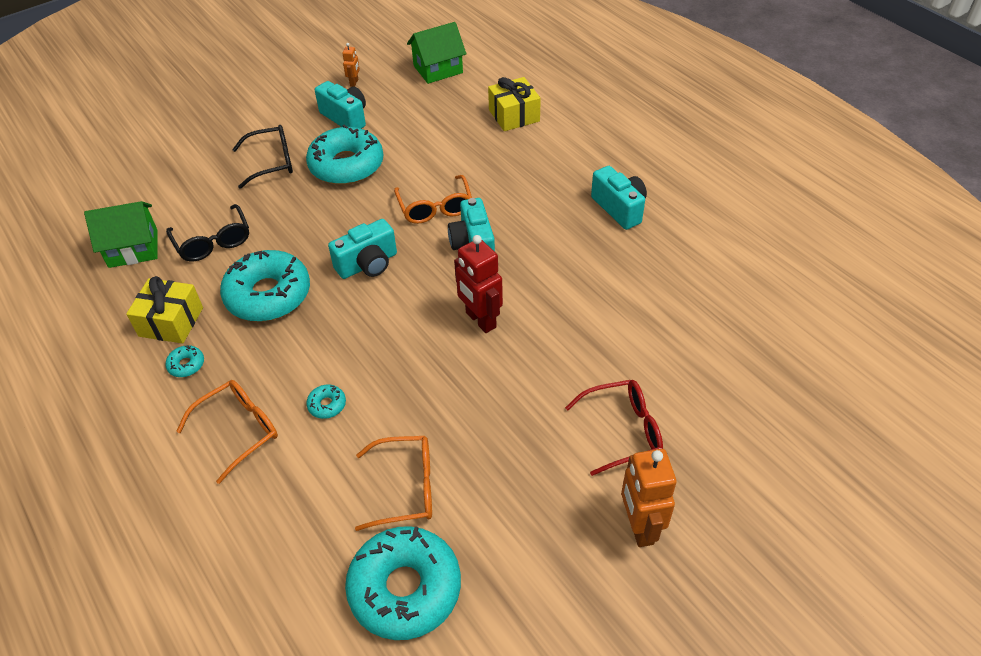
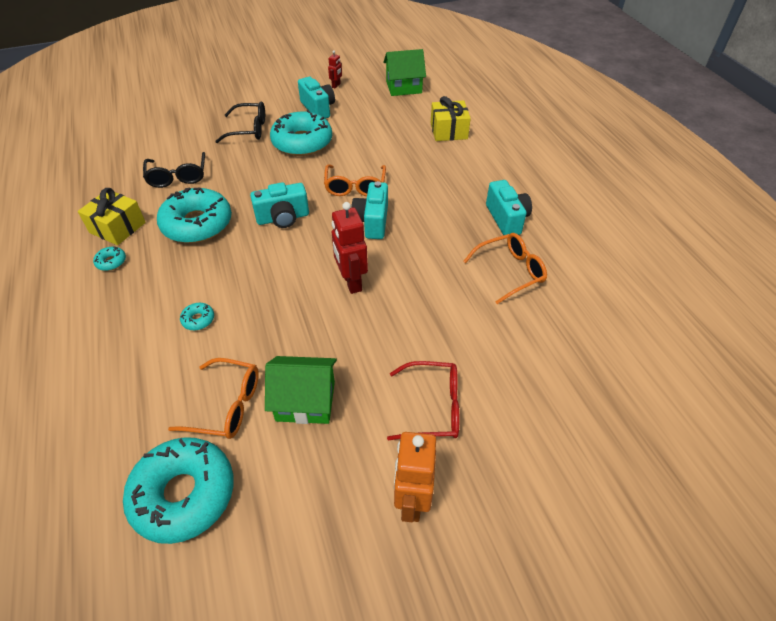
camera: 15 degrees right, 0 degrees up
green house [84,201,158,268] -> green house moved to [265,356,337,424]
orange glasses [176,380,278,484] -> orange glasses moved to [463,233,547,304]
orange robot [342,43,360,87] -> red robot [328,50,342,89]

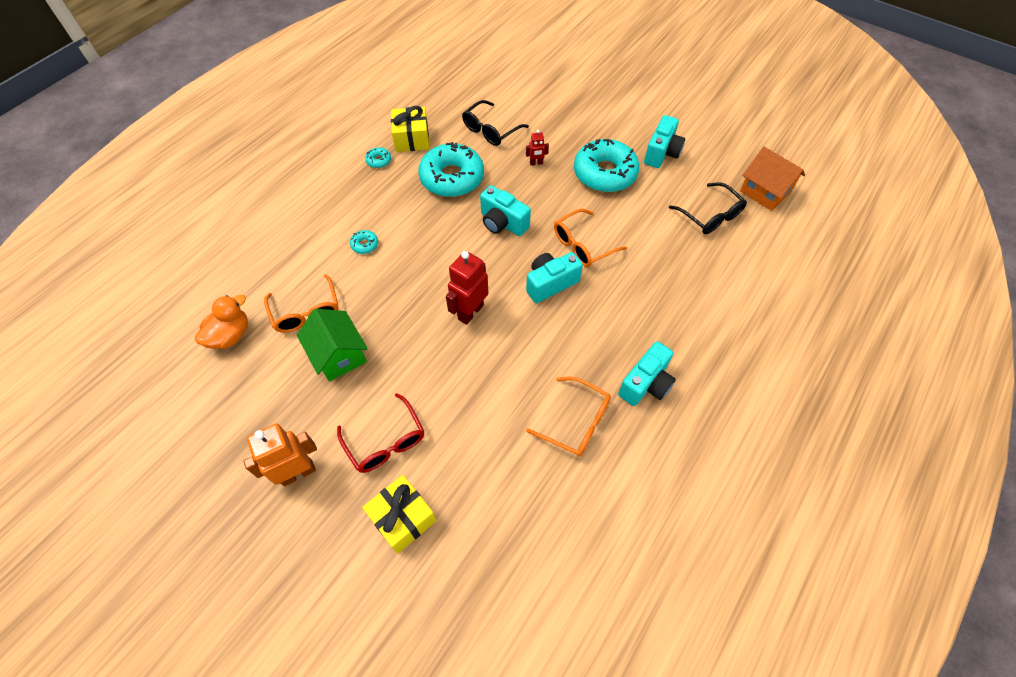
camera: 55 degrees right, 10 degrees up
turquoise donut [123,437,234,544] -> orange duck [195,295,248,349]
black glasses [215,101,265,143] -> black glasses moved to [669,182,747,234]
red robot [328,50,342,89] -> red robot moved to [526,130,549,166]
green house [383,49,426,96] -> orange house [740,147,805,211]
yellow gift [431,96,471,141] -> yellow gift moved to [362,475,437,554]

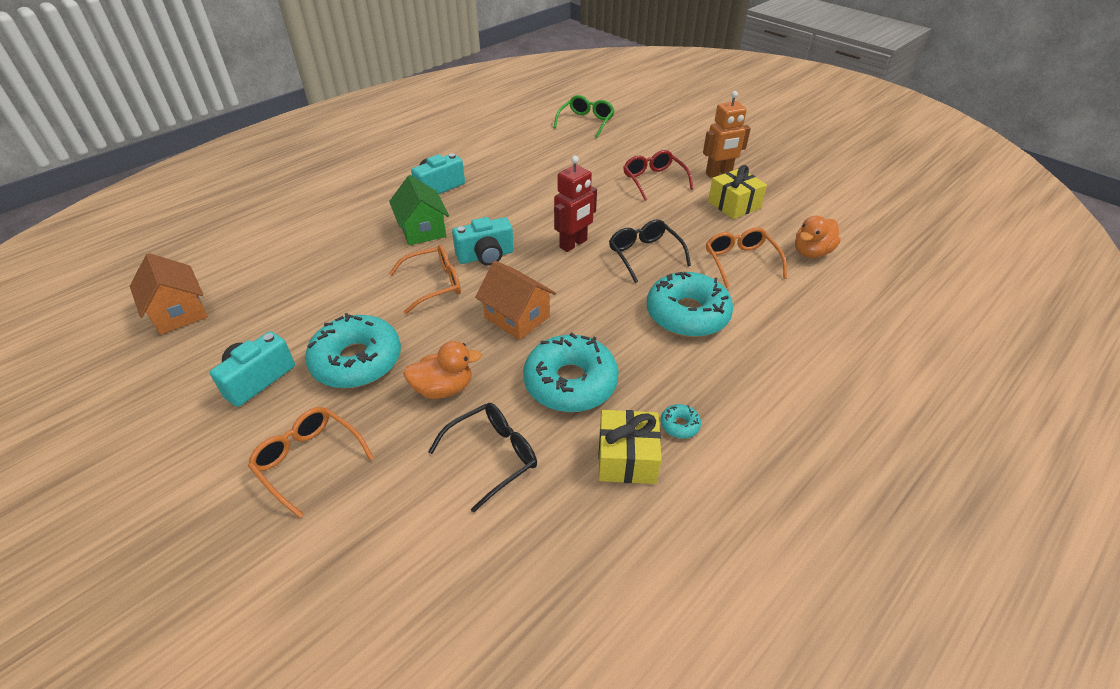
camera: 170 degrees left, 15 degrees down
green house [297,309,368,381] -> green house moved to [389,175,449,245]
turquoise donut [350,230,378,254] -> turquoise donut [647,272,733,337], size x2.50
yellow gift [362,475,437,554] -> yellow gift moved to [708,165,767,219]
turquoise camera [480,185,531,236] -> orange house [475,261,556,340]
red robot [526,130,549,166] -> orange duck [403,341,482,399]
orange glasses [526,377,611,457] -> orange glasses moved to [248,407,374,518]
black glasses [669,182,747,234] -> black glasses moved to [609,219,691,283]
none -> green glasses [553,95,615,138]

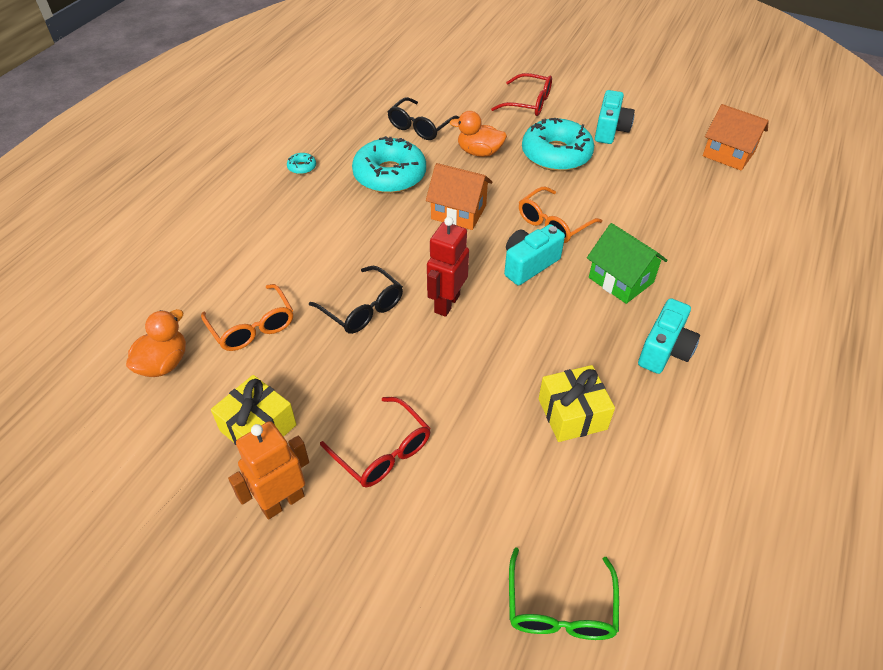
camera: 160 degrees right, 5 degrees up
orange glasses [248,407,374,518] -> red glasses [491,73,552,116]
orange duck [403,341,482,399] -> orange duck turned 45 degrees clockwise [450,111,507,157]
yellow gift [598,410,662,484] -> yellow gift moved to [539,365,615,442]
turquoise donut [647,272,733,337] -> none

